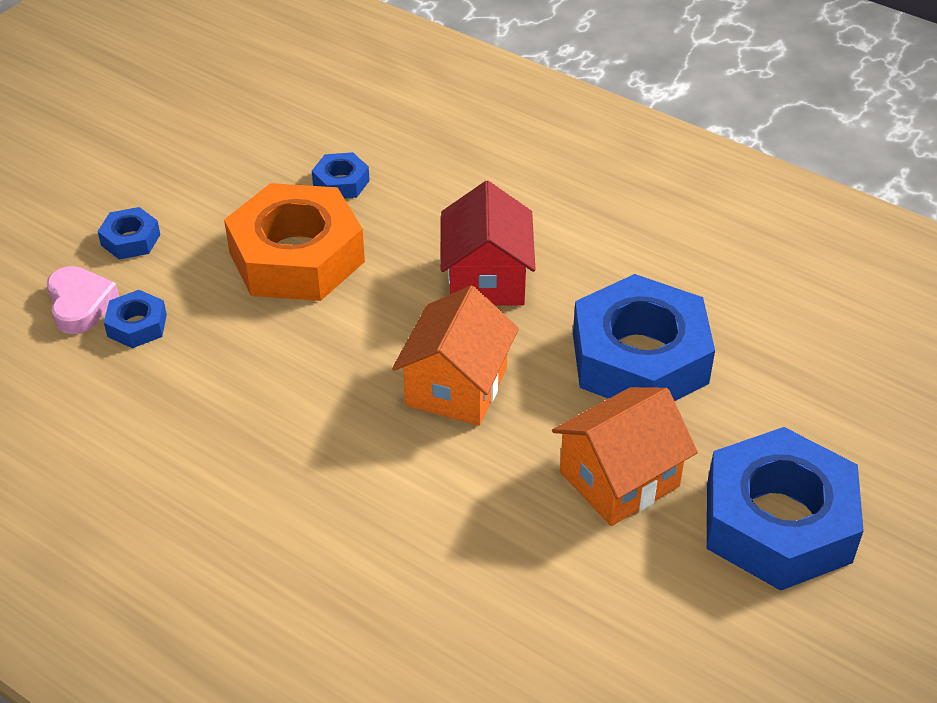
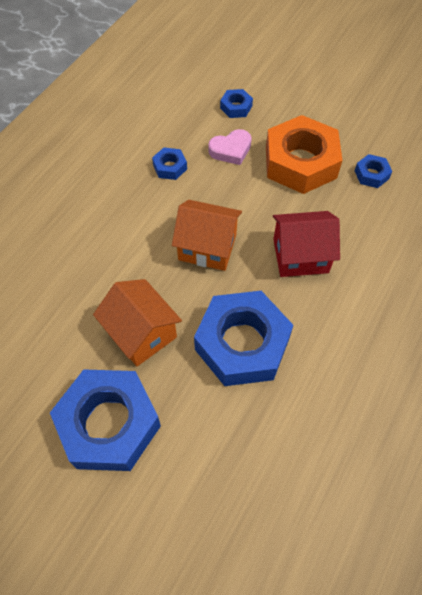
camera: 85 degrees right, 15 degrees up
pink heart [47,266,119,334] -> pink heart moved to [208,129,252,165]
blue nut [98,207,160,259] -> blue nut moved to [152,147,187,180]

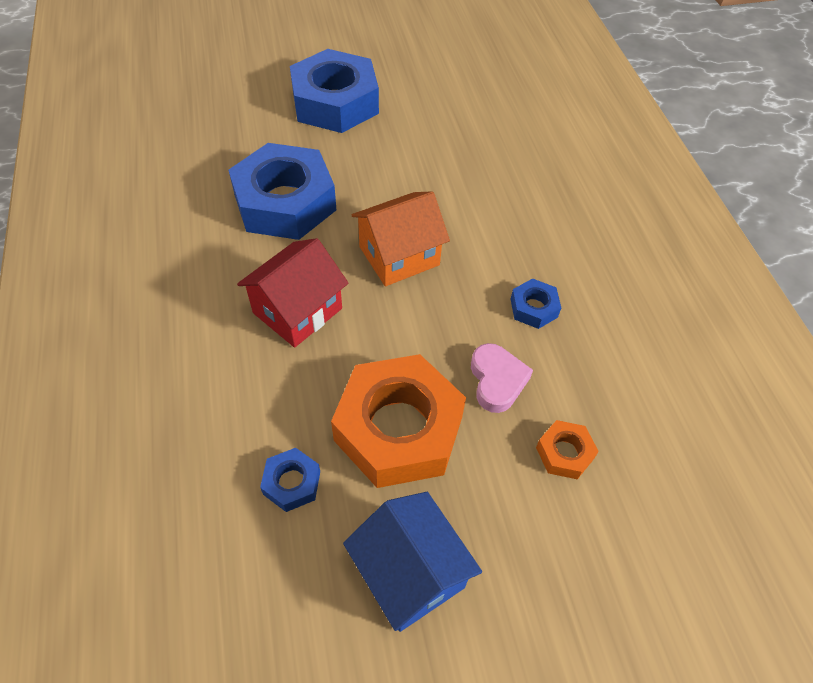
camera: 135 degrees right, 5 degrees down
orange house [93,279,182,366] -> none
pink heart [208,129,252,165] -> pink heart turned 150 degrees clockwise [471,343,533,413]
blue nut [220,89,253,118] -> orange nut [536,420,599,479]
none -> blue house [343,492,482,632]

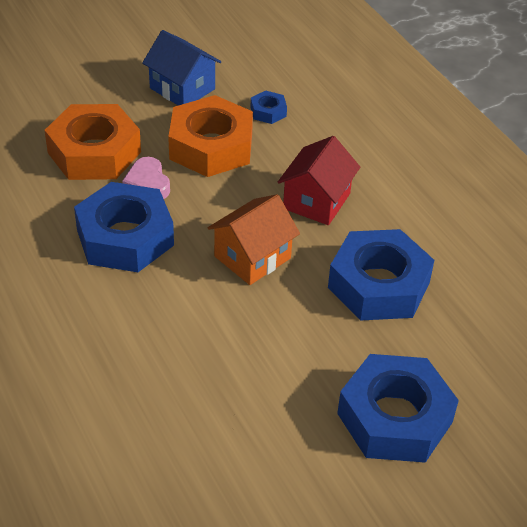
camera: 165 degrees right, 10 degrees down
blue nut [511,278,561,329] -> blue nut [74,182,174,272], size x2.30
orange nut [536,420,599,479] -> orange nut [45,104,141,180], size x2.30

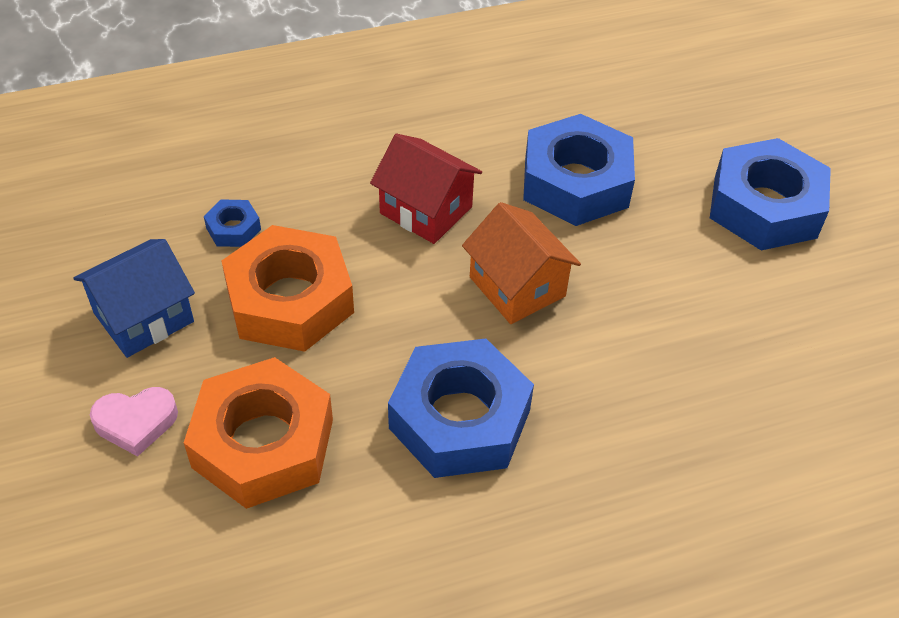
camera: 80 degrees left, 5 degrees up
pink heart [122,157,170,199] -> pink heart moved to [90,387,178,457]

